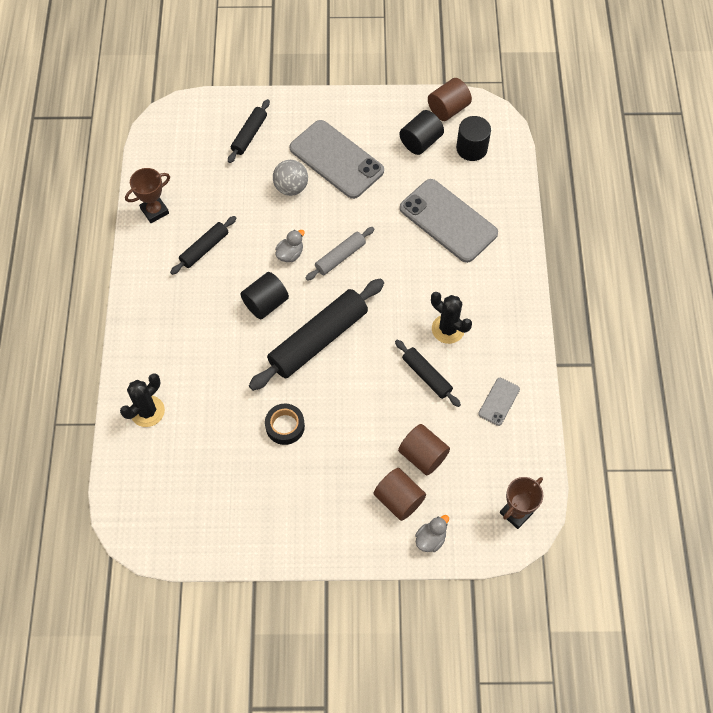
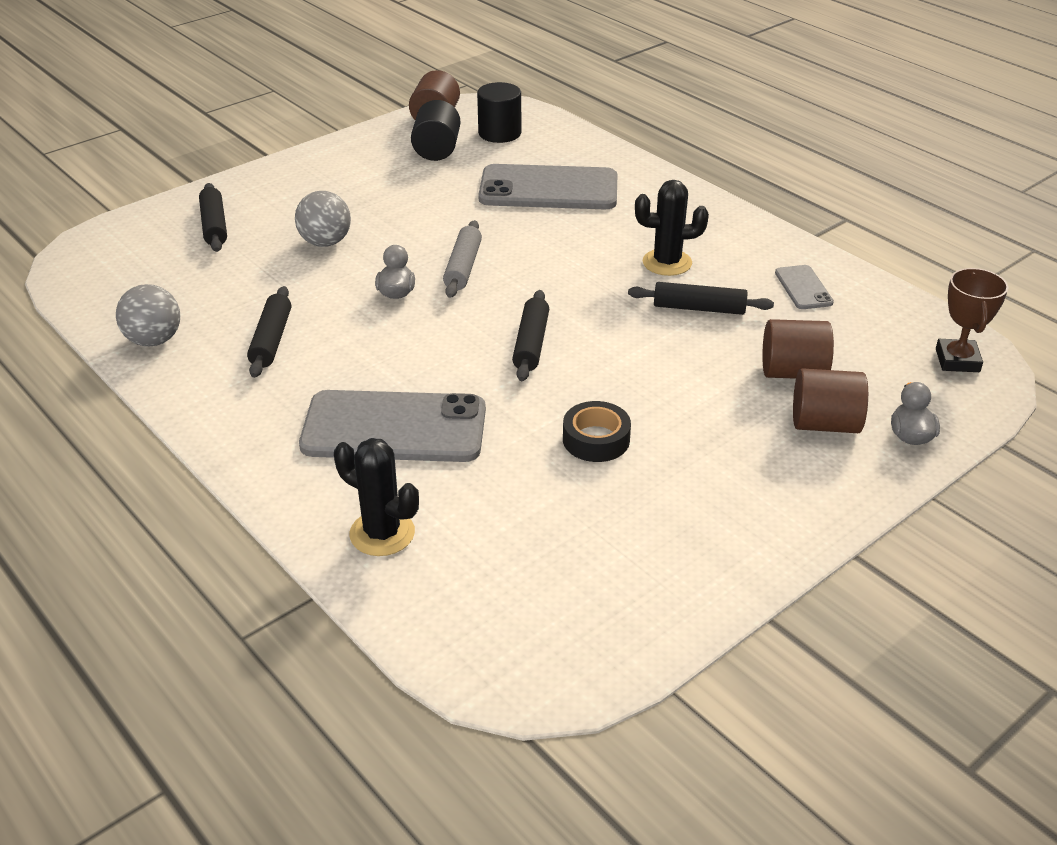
camera: 40 degrees left, 25 degrees down
black cactus [120,373,165,427] -> black cactus turned 60 degrees counterclockwise [334,438,419,556]
brown trophy [125,168,170,223] -> grey ball [116,284,180,346]
black cylinder [240,272,289,319] -> none
black rolling pin [249,278,384,391] -> black rolling pin [512,290,549,381], size x0.53
grey phone [289,120,384,199] -> grey phone moved to [299,390,486,462]

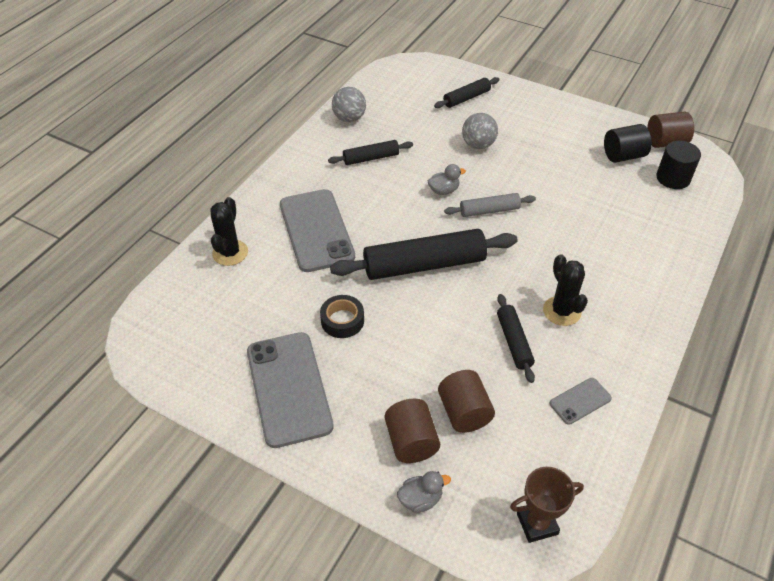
camera: 70 degrees right, 10 degrees up
grey phone [478,164,618,209] -> grey phone moved to [247,332,334,448]
black rolling pin [512,290,549,381] -> black rolling pin [330,229,518,280], size x1.89

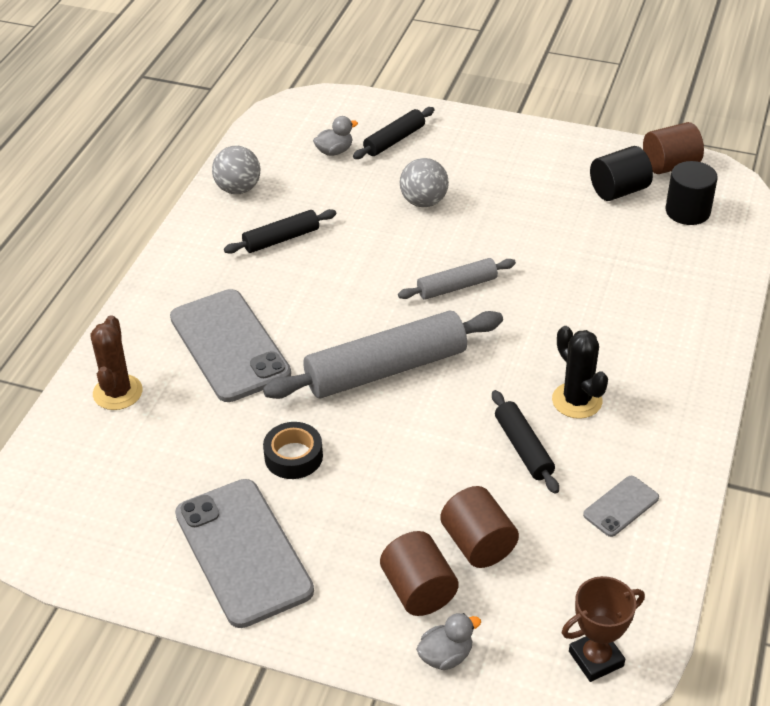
camera: 10 degrees left, 5 degrees down
black cactus [211,197,248,266] -> brown cactus [90,315,142,410]
black rolling pin [330,229,518,280] -> grey rolling pin [263,311,503,399]
grey duck [428,164,466,195] -> grey duck moved to [313,116,358,156]

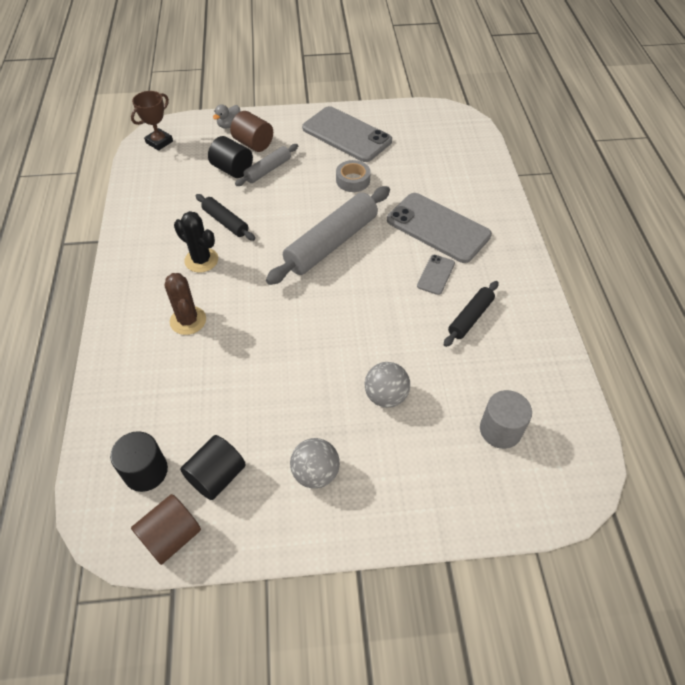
camera: 155 degrees right, 10 degrees up
brown cactus [90,315,142,410] -> brown cactus moved to [165,273,206,335]
grey ball [212,146,261,194] -> grey ball moved to [290,438,340,488]
black tape [263,422,323,479] -> grey tape [336,160,371,192]
grey duck [313,116,358,156] -> grey cylinder [480,390,532,449]
black rolling pin [353,107,434,159] -> none
grey rolling pin [398,258,516,300] -> grey rolling pin moved to [235,144,298,186]
brown cylinder [440,486,519,568] -> black cylinder [208,136,253,178]
grey phone [583,476,659,537] -> grey phone moved to [417,255,455,295]

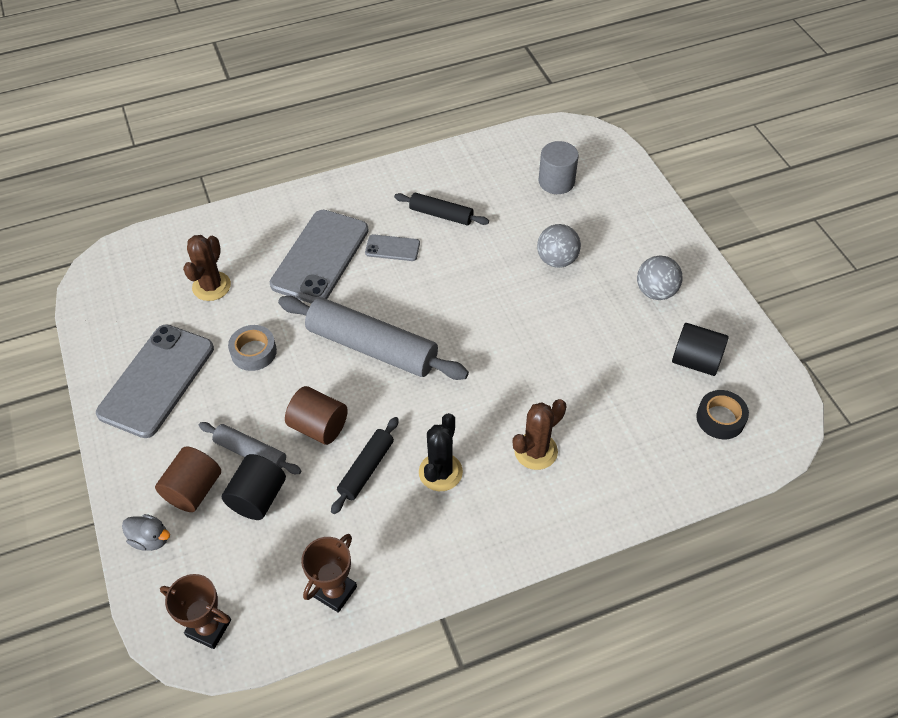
camera: 105 degrees left, 0 degrees up
black cylinder [110,431,168,492] -> black tape [696,390,749,439]
brown cylinder [131,494,201,565] -> brown cylinder moved to [285,386,348,445]
none -> brown cactus [183,235,231,301]
none -> brown trophy [301,534,357,613]

